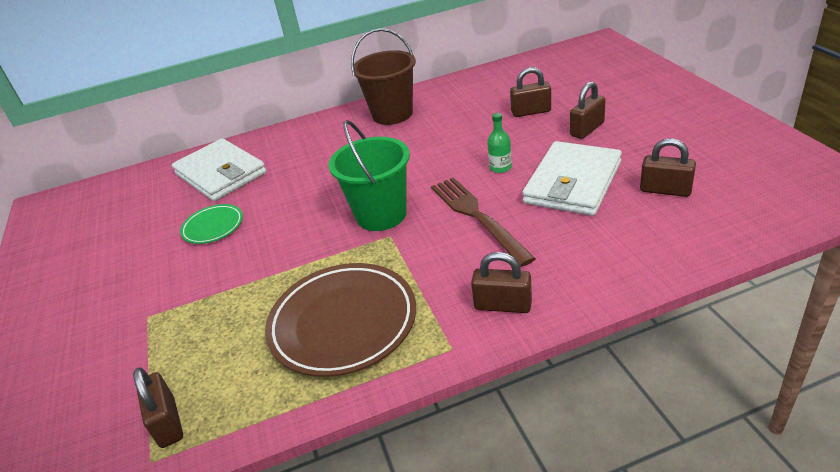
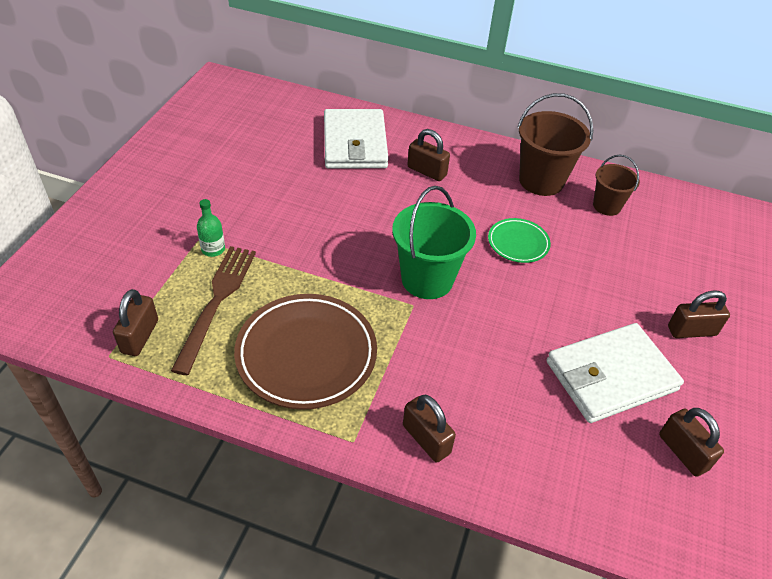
camera: 30 degrees right, 10 degrees up
green plate [180,204,243,244] -> green plate moved to [488,218,551,263]
brown fork [431,177,536,267] -> brown fork moved to [171,246,256,375]
green bottle [487,113,512,173] -> green bottle moved to [197,199,225,257]
brown padlock [510,67,551,117] -> brown padlock moved to [407,129,450,181]
none -> brown bucket [593,155,640,216]

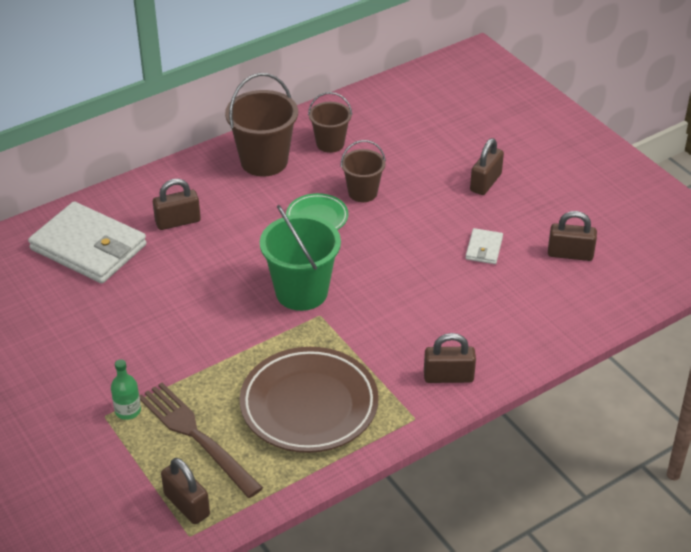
camera: 50 degrees left, 5 degrees down
white wallet [546,323,684,423] -> white wallet [465,228,503,264], size x0.44
none -> brown bucket [341,140,386,202]

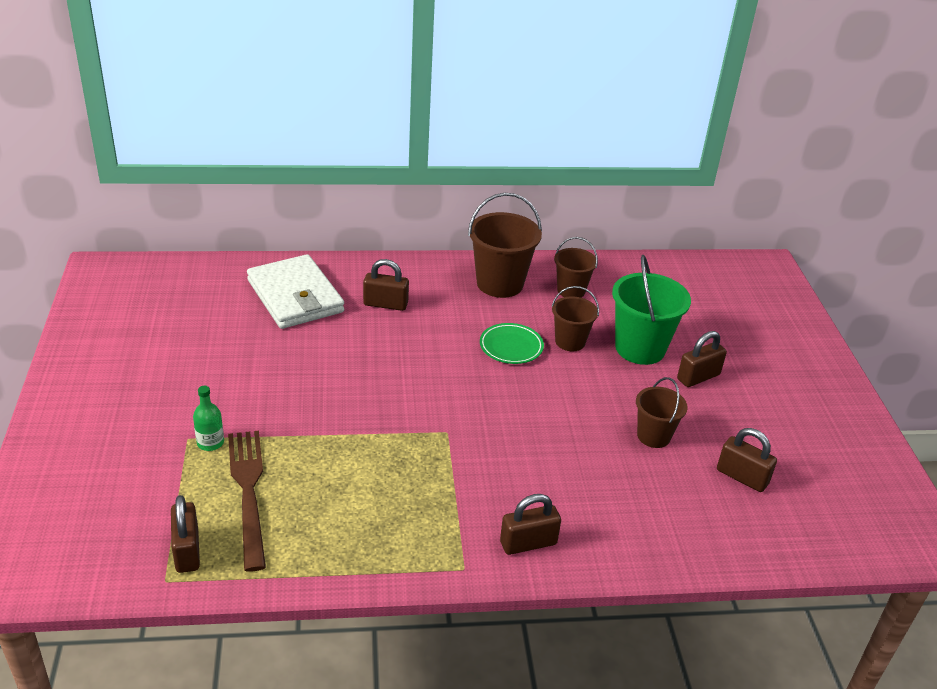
camera: 25 degrees right, 5 degrees down
brown plate [240,347,379,453] -> none
green bucket [260,205,341,311] -> green bucket moved to [612,255,691,365]
brown padlock [424,333,476,383] -> brown padlock turned 45 degrees counterclockwise [500,494,561,555]
white wallet [465,228,503,264] -> brown bucket [636,377,688,448]

